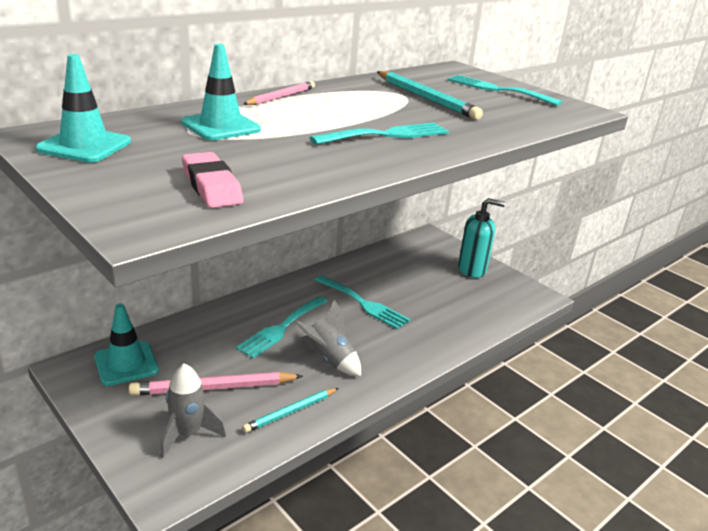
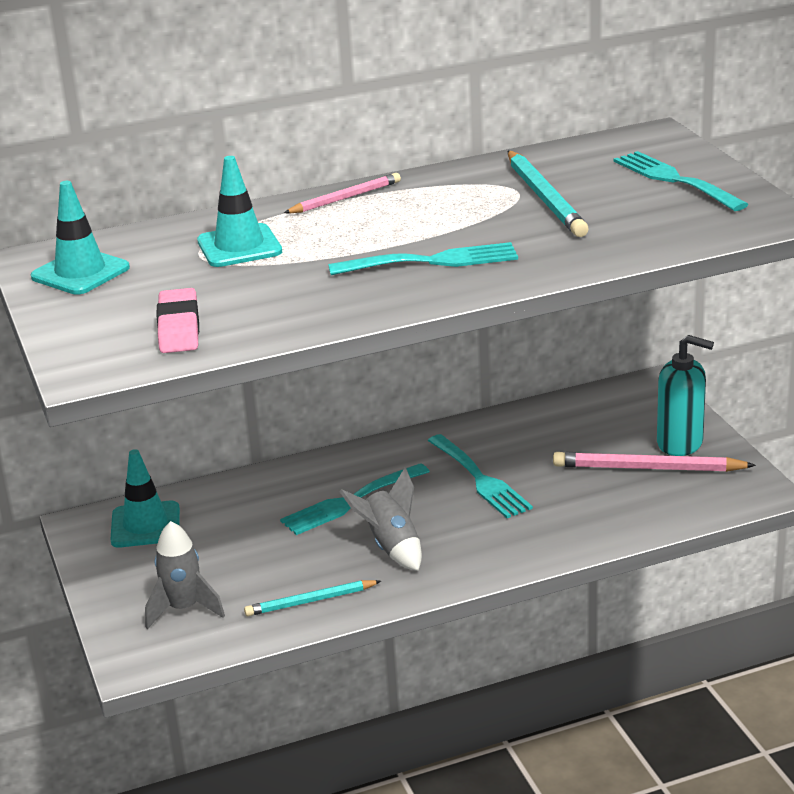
camera: 25 degrees right, 0 degrees up
pink pencil [128,372,303,396] -> pink pencil moved to [553,452,756,472]

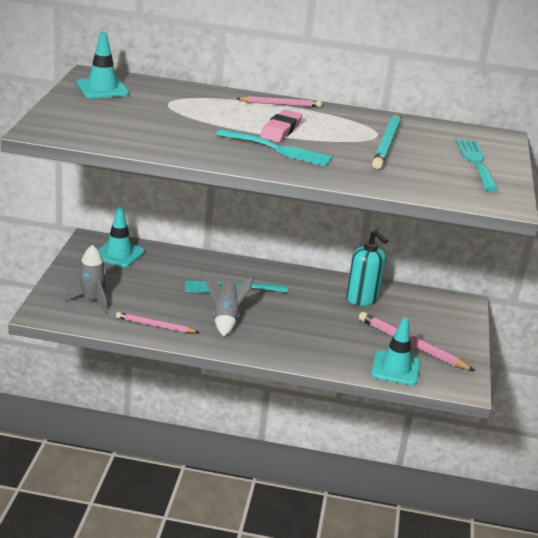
camera: 25 degrees right, 0 degrees up
pink eraser [156,288,199,353] -> pink eraser moved to [260,110,302,142]
turquoise traffic cone [197,156,282,267] -> turquoise traffic cone moved to [371,318,420,386]
turquoise pencil [244,580,381,616] -> pink pencil [116,312,199,333]
turquoise fork [428,434,533,518] -> none
turquoise soap dispenser [657,335,714,456] -> turquoise soap dispenser moved to [346,230,388,306]

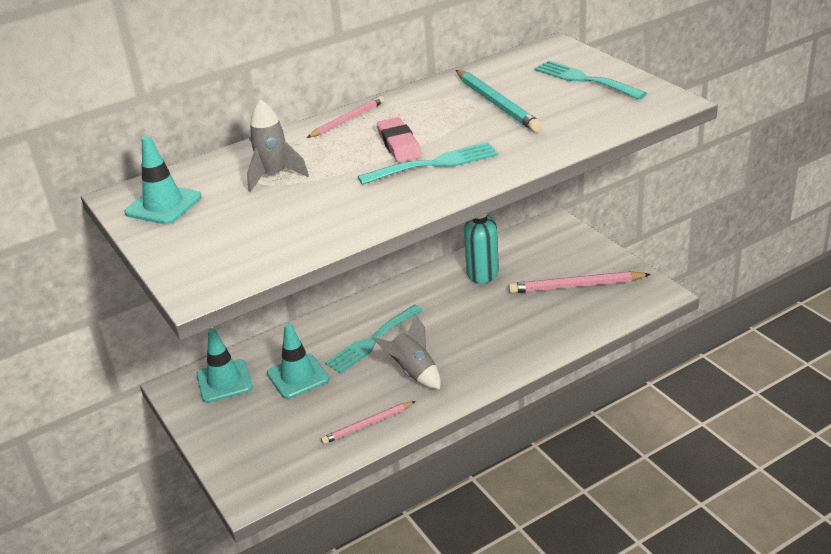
camera: 35 degrees left, 5 degrees up
grey rocket [65,245,107,313] -> grey rocket moved to [247,99,309,192]
turquoise traffic cone [371,318,420,386] -> turquoise traffic cone moved to [267,323,330,399]

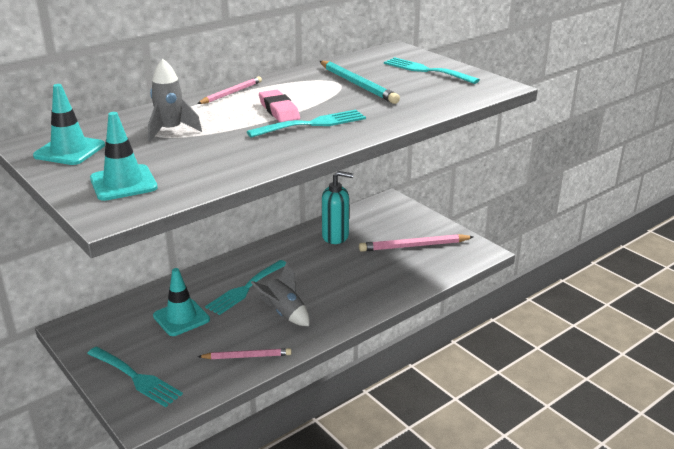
camera: 10 degrees left, 5 degrees down
turquoise traffic cone [196,328,253,403] -> turquoise traffic cone moved to [90,112,158,201]
pink pencil [321,401,416,444] -> pink pencil turned 150 degrees counterclockwise [198,348,292,359]
none -> turquoise fork [87,347,183,407]

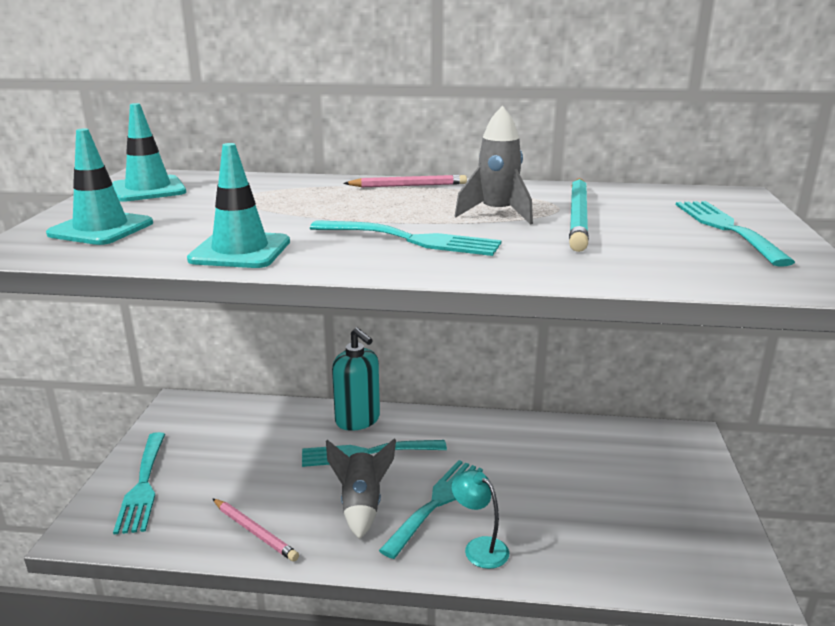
camera: 45 degrees right, 5 degrees down
grey rocket [148,59,202,142] -> grey rocket moved to [454,106,533,225]
turquoise traffic cone [153,268,210,336] -> turquoise traffic cone moved to [187,143,290,268]
pink eraser [259,89,300,122] -> none
turquoise soap dispenser [322,171,353,244] -> turquoise soap dispenser moved to [332,328,380,431]
pink pencil [359,234,473,252] -> none
none -> turquoise fork [379,460,483,559]
none -> turquoise lamp [452,470,509,569]

